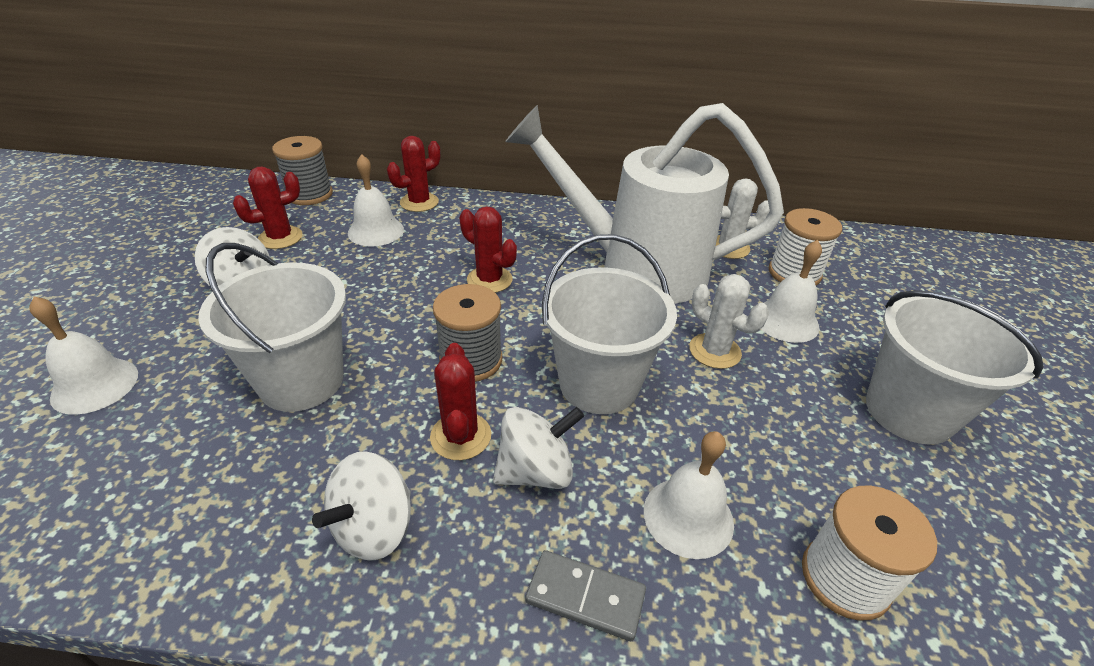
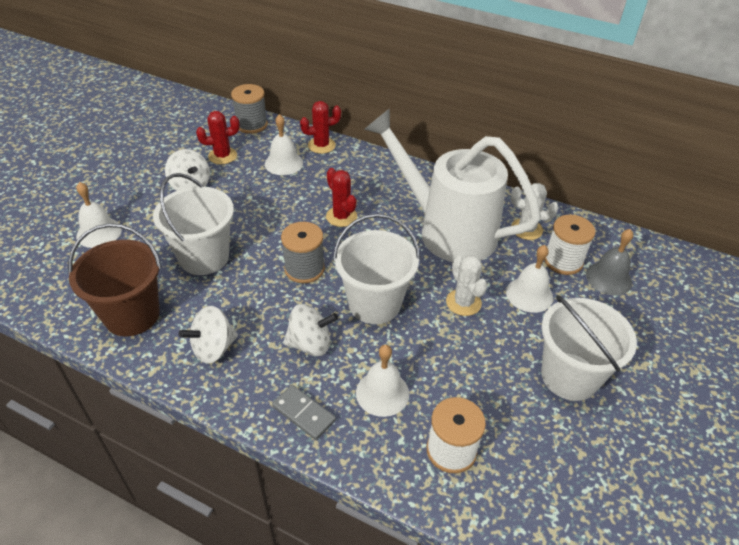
camera: 20 degrees right, 5 degrees up
red cactus [430,343,491,460] -> none
none -> brown bucket [68,223,161,336]
none -> grey bell [586,229,633,295]

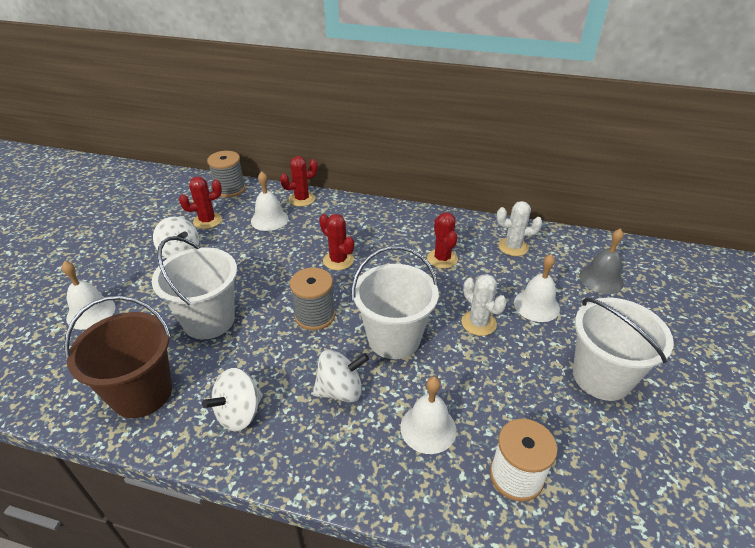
camera: 10 degrees left, 5 degrees down
grey domino [272,385,336,440] -> none
white watering can [364,108,541,262] -> red cactus [427,212,458,268]
white spool [544,215,596,275] -> none

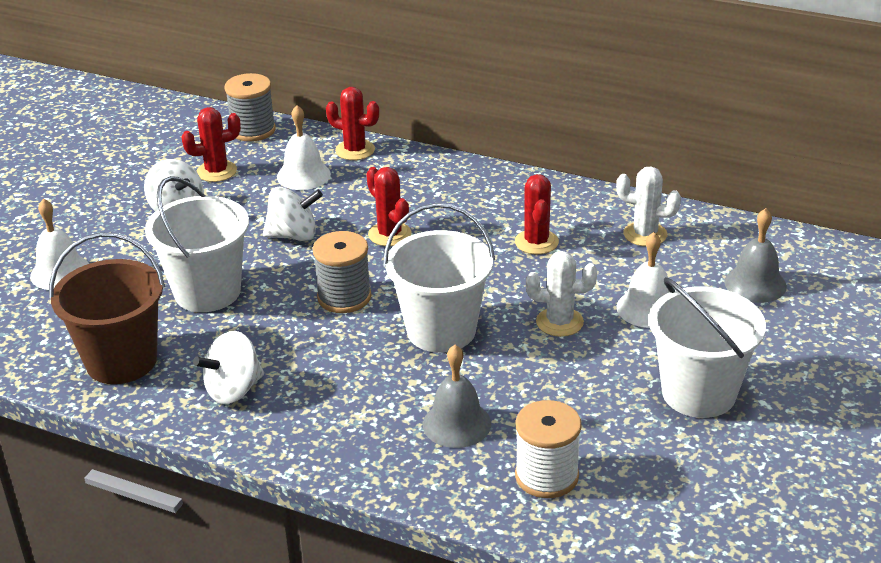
camera: 10 degrees right, 5 degrees down
red cactus [280,156,318,207] -> red cactus turned 45 degrees clockwise [326,87,379,160]
white spinning top [313,350,369,402] -> white spinning top moved to [263,187,323,241]
white bell [400,376,457,454] -> grey bell [423,345,491,448]
white cactus [461,274,507,336] -> white cactus turned 60 degrees counterclockwise [526,251,597,337]

